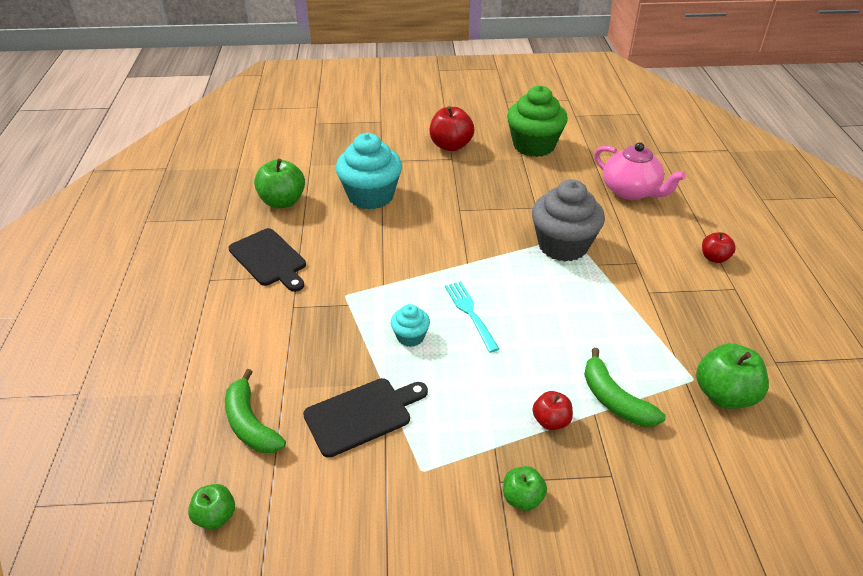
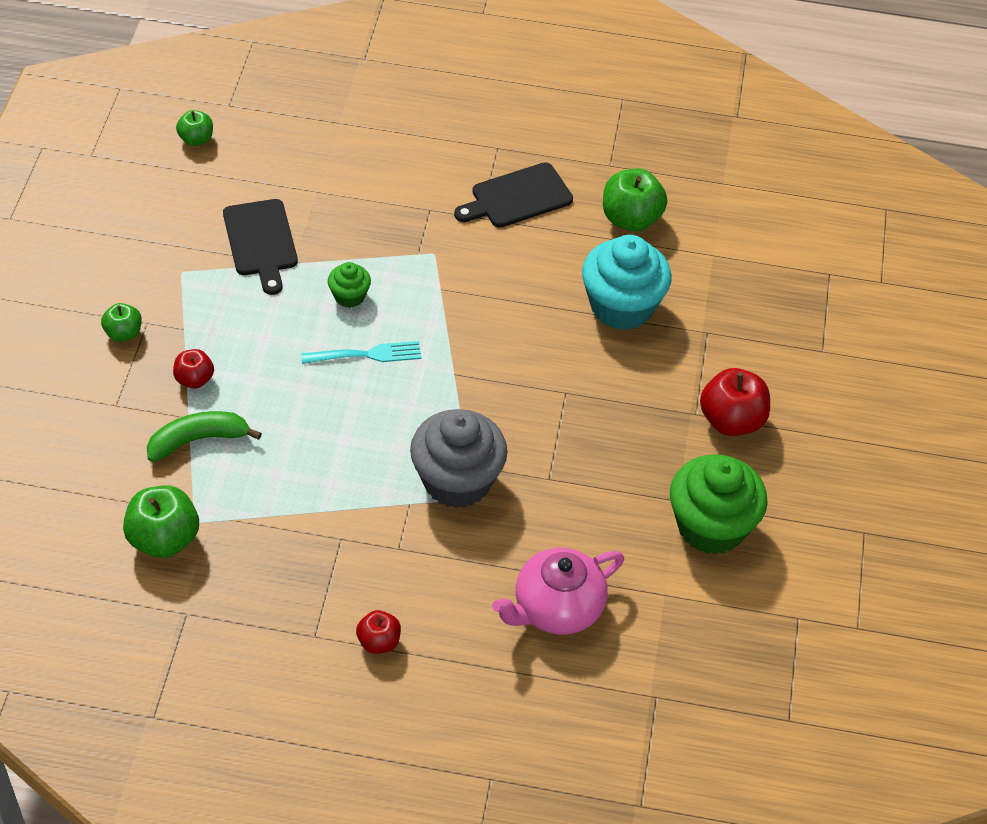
camera: 100 degrees right, 10 degrees up
green banana [225,369,286,453] -> none
turquoise cupcake [390,304,430,347] -> green cupcake [328,262,371,308]

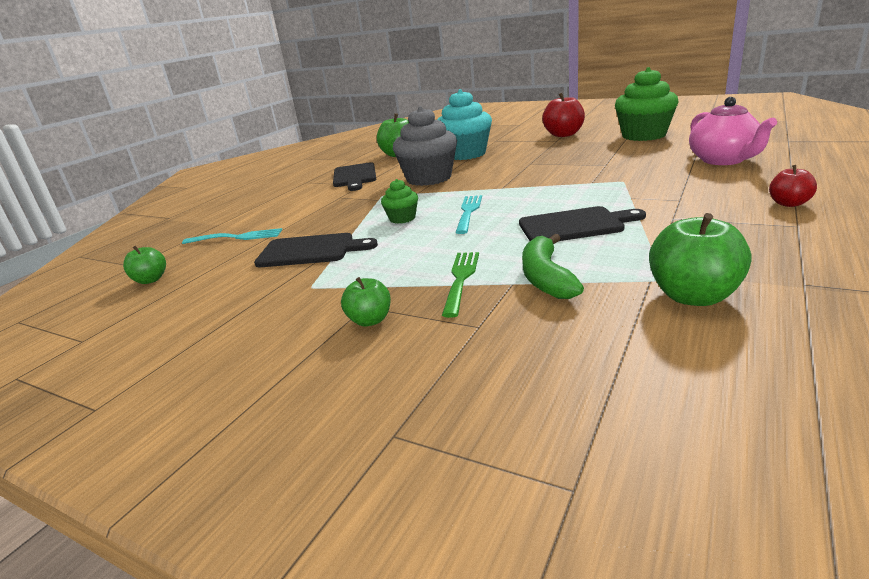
camera: 65 degrees left, 25 degrees down
red apple [173,349,214,388] -> green fork [442,252,479,318]
grey cupcake [410,409,508,508] -> grey cupcake moved to [393,106,457,186]
none -> turquoise fork [182,228,282,244]
none -> black cutting board [519,206,646,241]

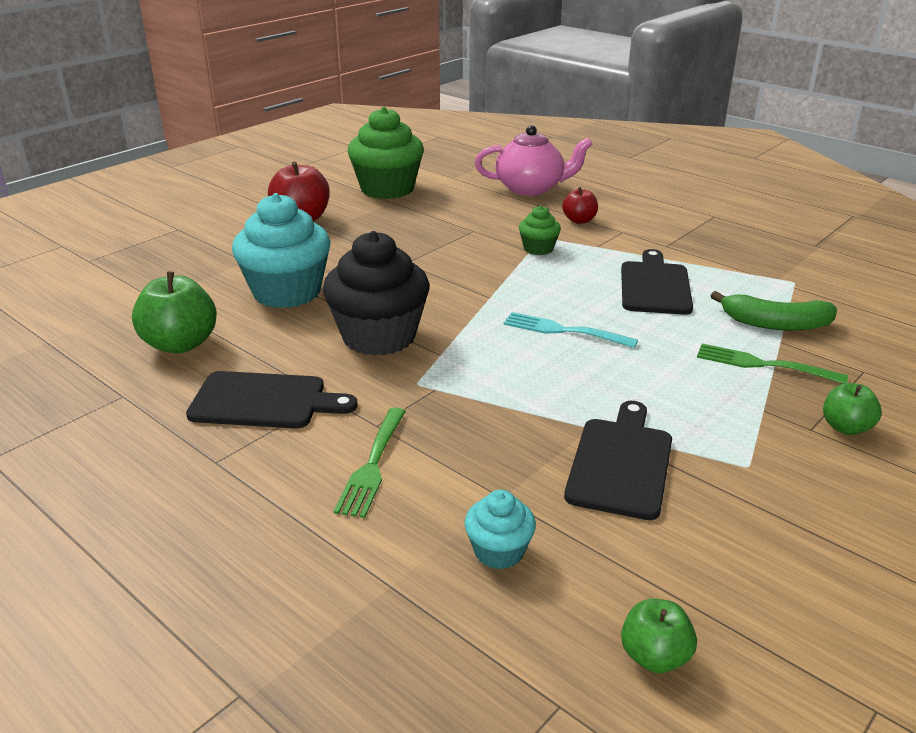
camera: 80 degrees left, 5 degrees up
turquoise fork [182,228,282,244] -> turquoise cupcake [465,490,536,569]
green cupcake [381,179,418,224] -> green cupcake moved to [519,206,561,255]
grey cupcake [393,106,457,186] -> black cupcake [323,231,429,356]
green apple [649,213,752,306] -> none
red apple [769,165,817,207] -> red apple moved to [562,187,598,224]
none -> green fork [334,408,406,518]

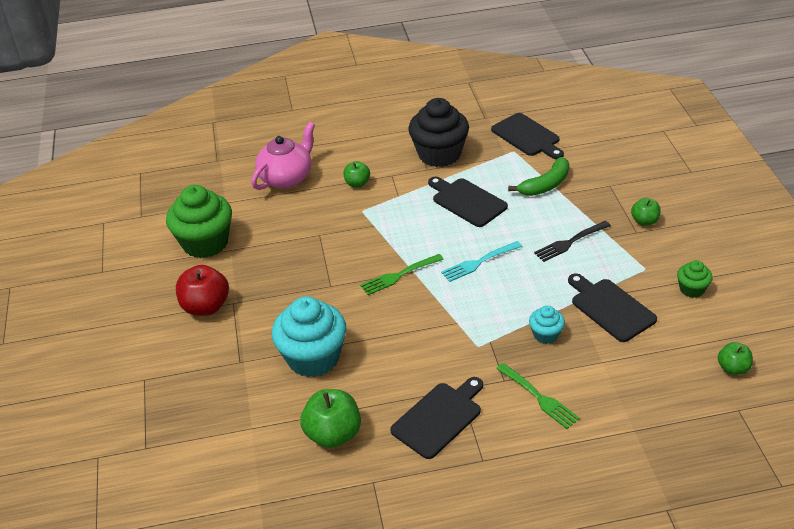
camera: 50 degrees left, 10 degrees up
black cupcake [323,231,429,356] -> black cupcake moved to [408,98,469,167]
turquoise cupcake [465,490,536,569] -> turquoise cupcake moved to [529,306,565,344]
green cupcake [519,206,561,255] -> green cupcake moved to [677,260,713,298]
red apple [562,187,598,224] -> green apple [343,161,370,187]
green fork [697,344,848,384] -> green fork moved to [360,254,444,295]
none -> black cutting board [491,113,564,159]
none -> black fork [534,221,611,262]

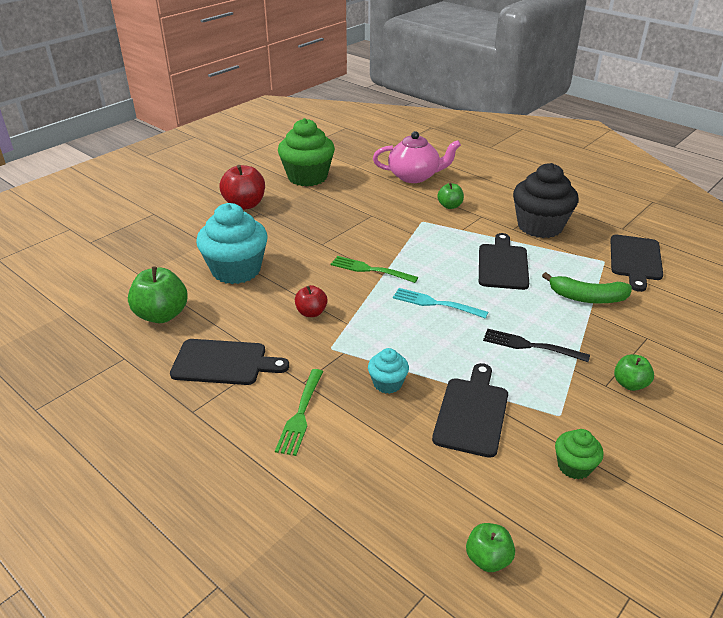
camera: 50 degrees right, 5 degrees down
none -> red apple [295,285,328,317]

